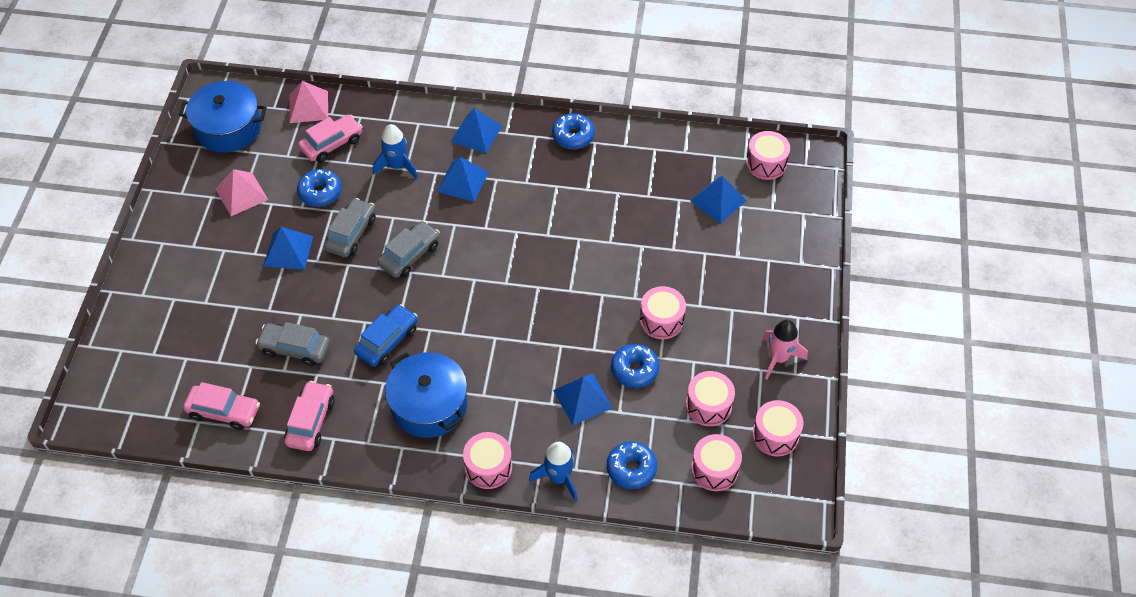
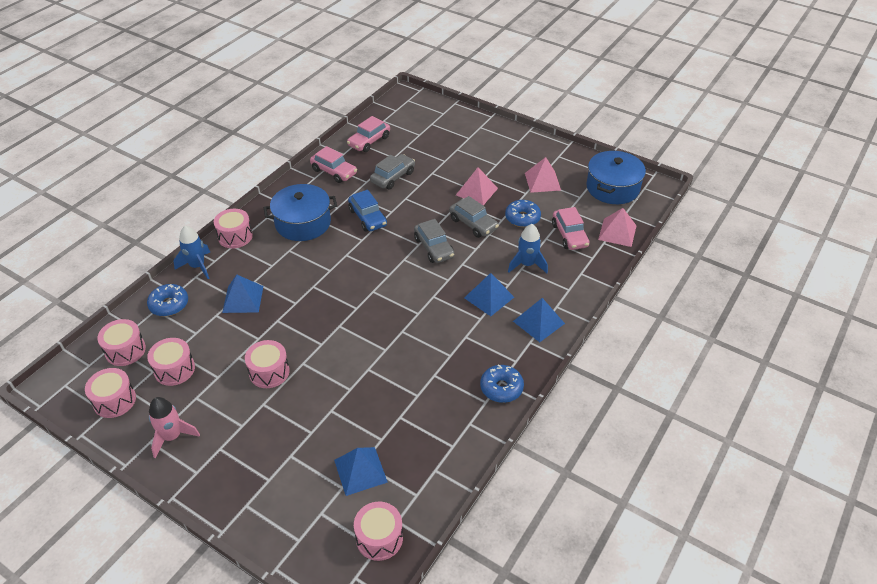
camera: 115 degrees right, 10 degrees down
blue pyramid [264,227,313,270] -> pink pyramid [456,167,498,205]
blue donut [611,344,659,388] -> none

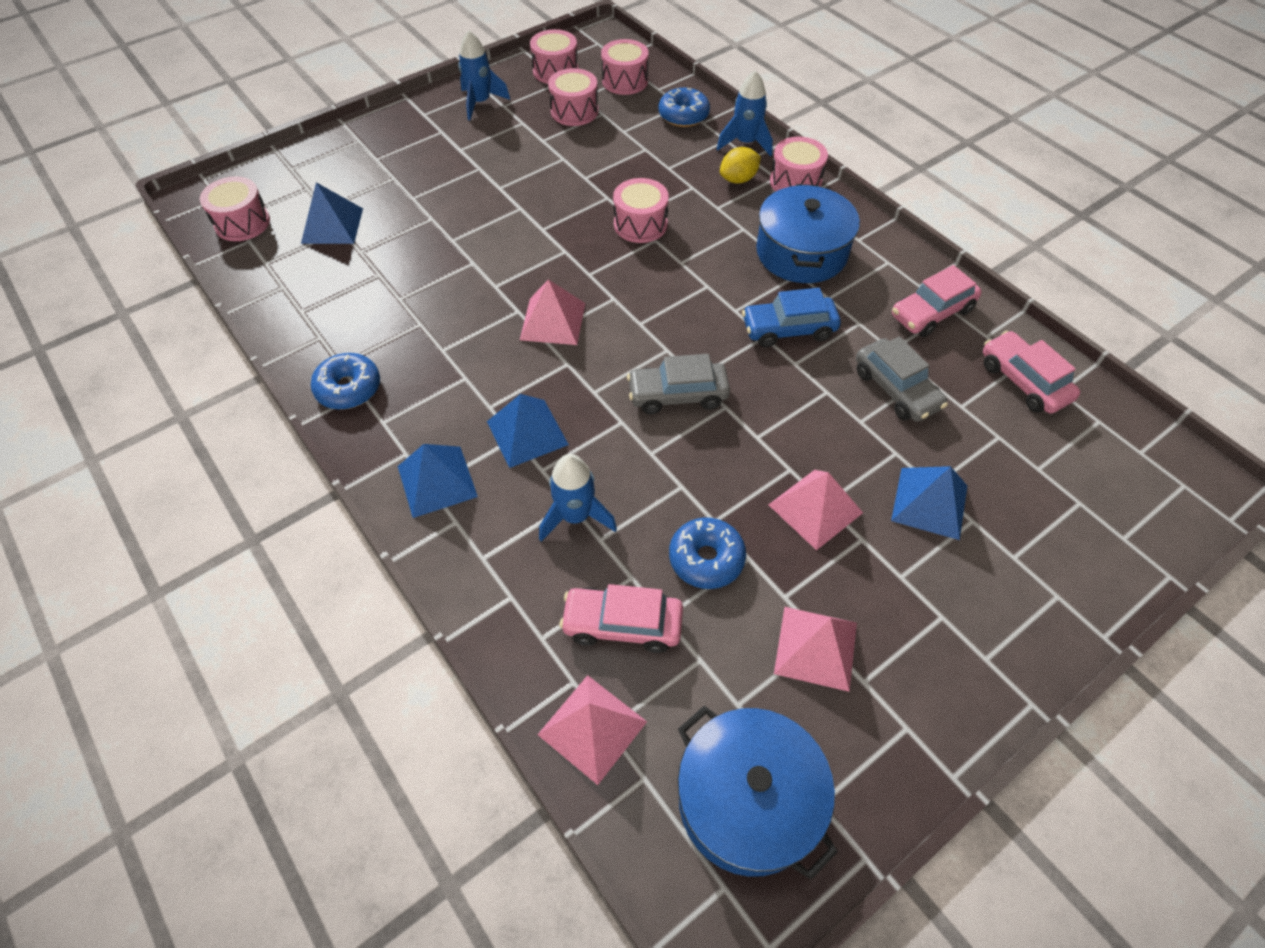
camera: 110 degrees right, 10 degrees up
pink rocket [149,397,200,459] -> blue rocket [458,30,510,120]
blue pyramid [222,275,263,313] -> blue pyramid moved to [891,466,967,540]
pink drum [245,340,290,388] -> pink drum moved to [613,178,669,243]
grey car [449,196,499,238] -> none
none -> pink pyramid [520,279,585,345]
none -> yellow lemon [720,147,761,184]

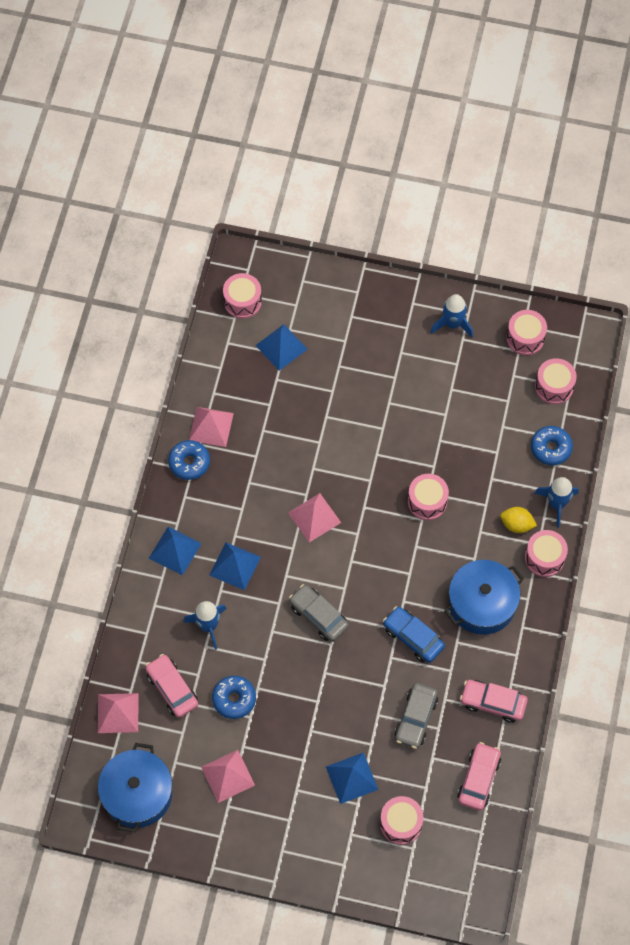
camera: 50 degrees right, 10 degrees up
pink drum [548,68,598,126] -> pink drum moved to [380,796,424,845]
pink pyramid [768,470,863,550] -> pink pyramid moved to [189,407,234,447]

